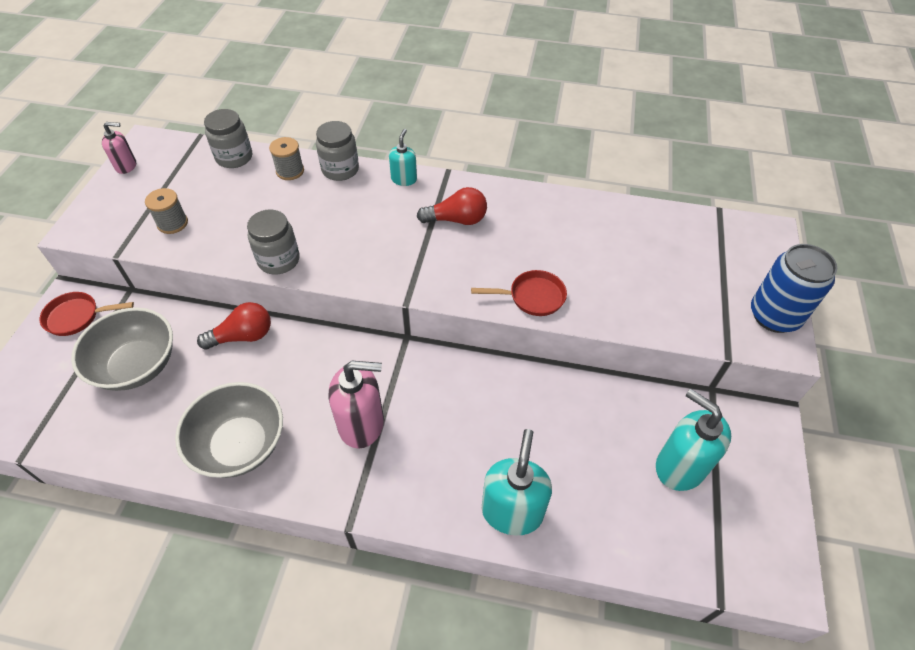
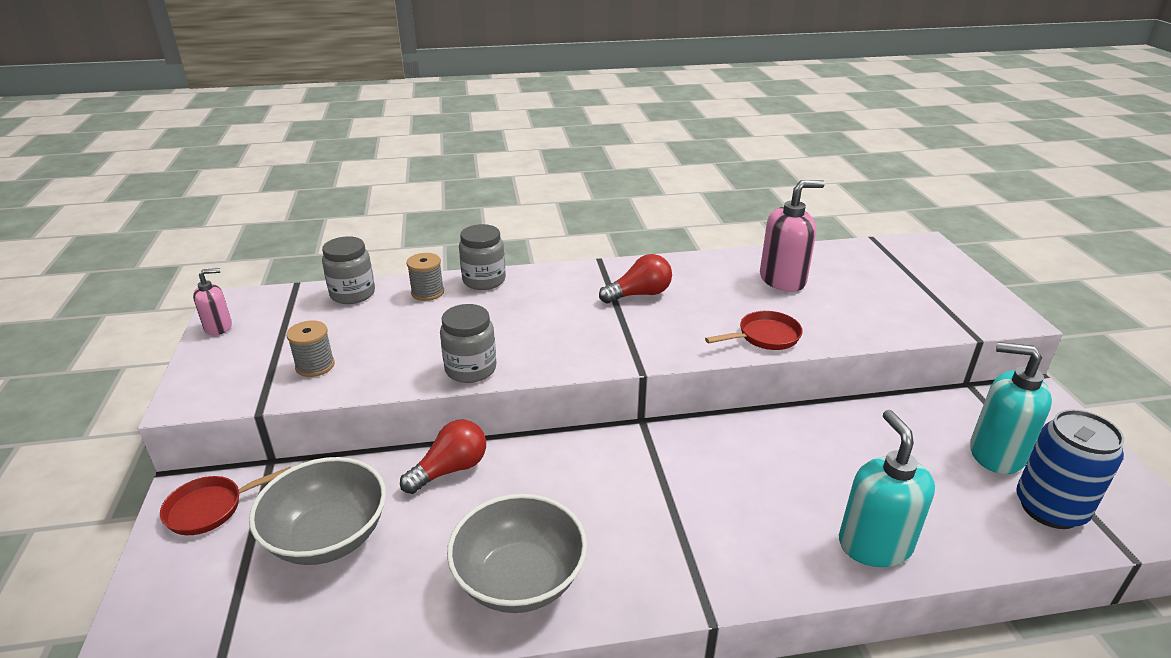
camera: 20 degrees left, 20 degrees down
pink soap dispenser [329,361,384,449] -> pink soap dispenser moved to [760,180,825,292]
turquoise soap dispenser [389,129,417,186] -> none
blue can [751,244,837,333] -> blue can moved to [1016,409,1124,529]

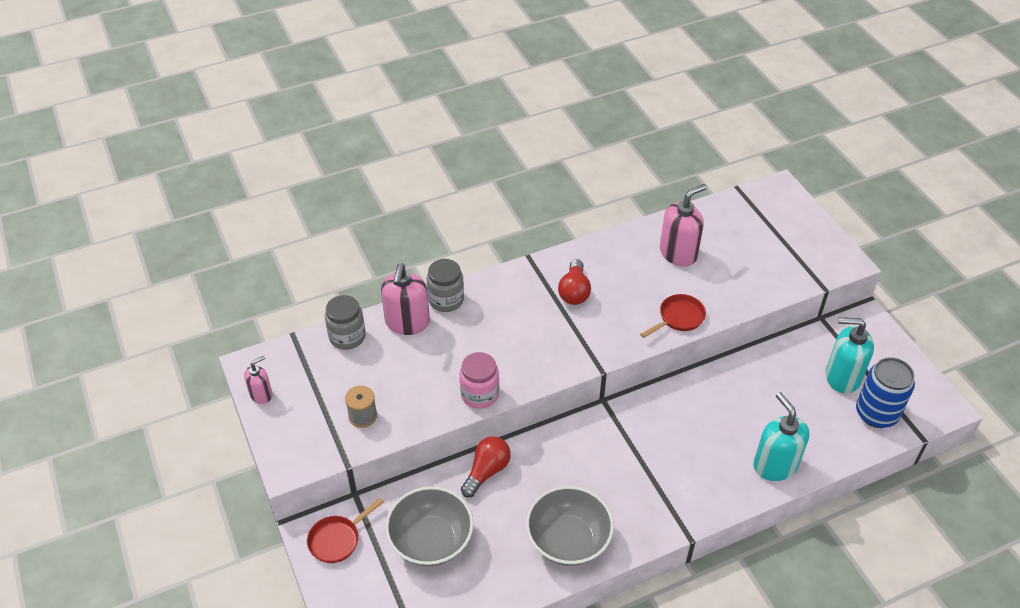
camera: 15 degrees left, 15 degrees up
grey spool [407,253,444,301] -> pink soap dispenser [381,264,430,335]
grey jar [440,304,497,383] -> pink jar [460,352,499,409]
red light bulb [599,254,672,303] -> red light bulb turned 135 degrees clockwise [558,259,591,305]

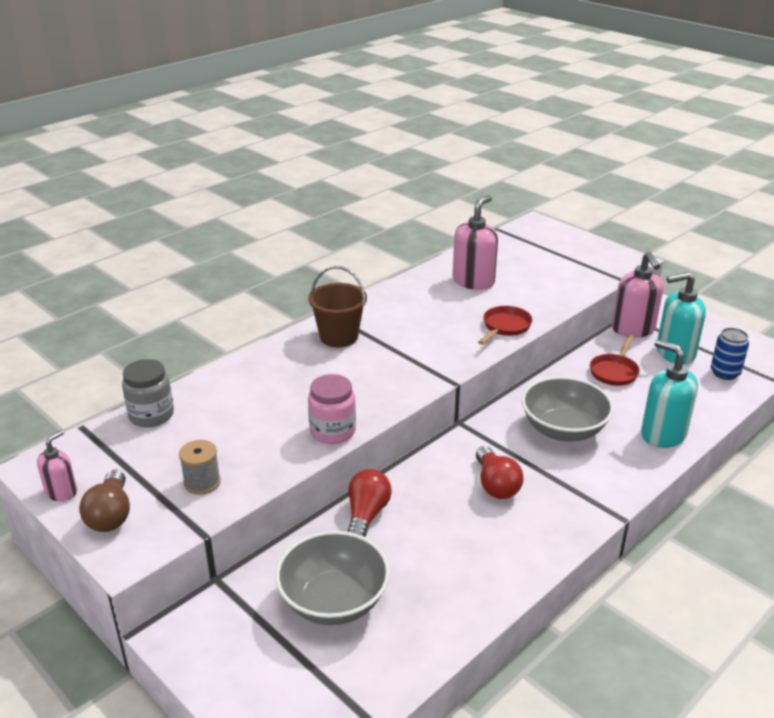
camera: 20 degrees left, 15 degrees down
red pan [307,498,384,563] -> red pan moved to [590,335,640,386]
pink soap dispenser [381,264,430,335] -> pink soap dispenser moved to [612,252,664,338]
grey jar [427,259,464,312] -> none
grey bowl [526,486,614,566] -> grey bowl moved to [522,376,614,442]
red light bulb [558,259,591,305] -> red light bulb moved to [476,446,524,499]
blue can [856,357,915,428] -> blue can [711,328,749,380], size x0.65
none -> brown light bulb [79,469,130,532]
none -> brown bucket [308,266,367,347]

